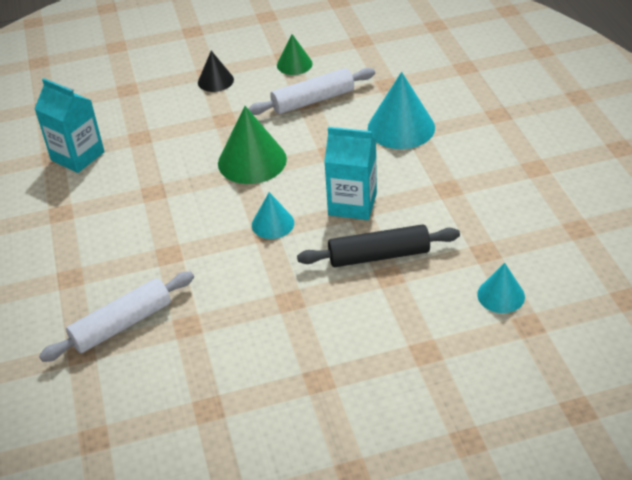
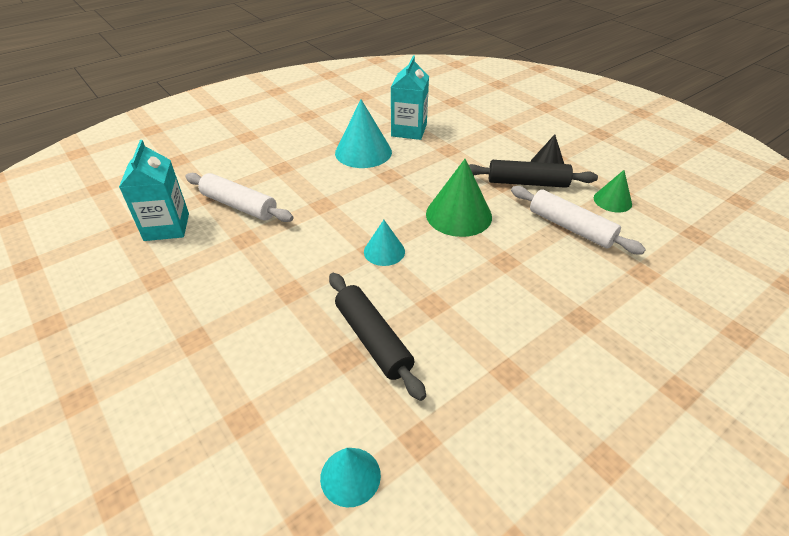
camera: 65 degrees right, 0 degrees up
turquoise carton [324,127,377,220] -> turquoise carton moved to [119,140,189,241]
turquoise cone [368,72,435,149] -> turquoise cone moved to [335,99,392,168]
none -> black rolling pin [469,160,598,188]

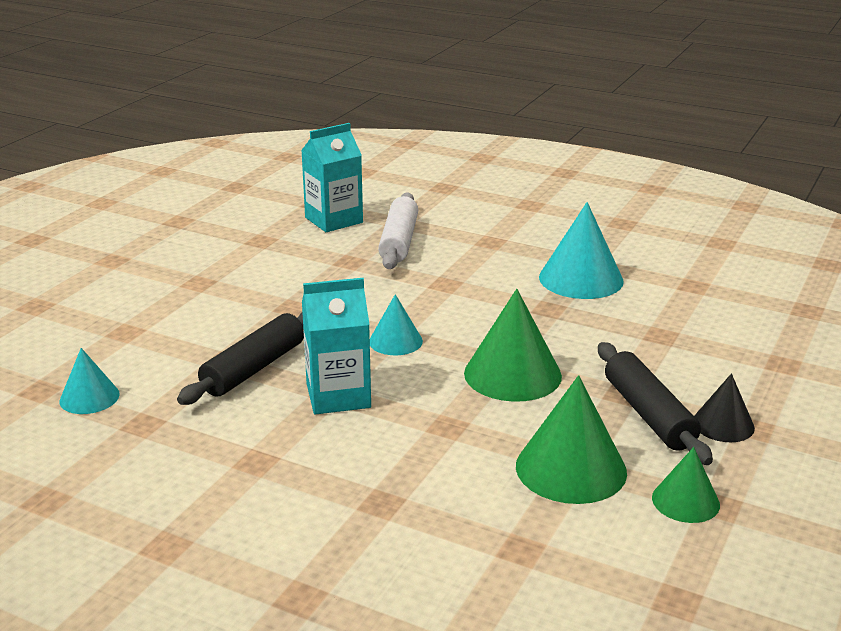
camera: 65 degrees right, 15 degrees down
turquoise carton [391,55,429,140] -> turquoise carton moved to [302,278,371,414]
white rolling pin [511,186,646,255] -> green cone [516,375,627,504]

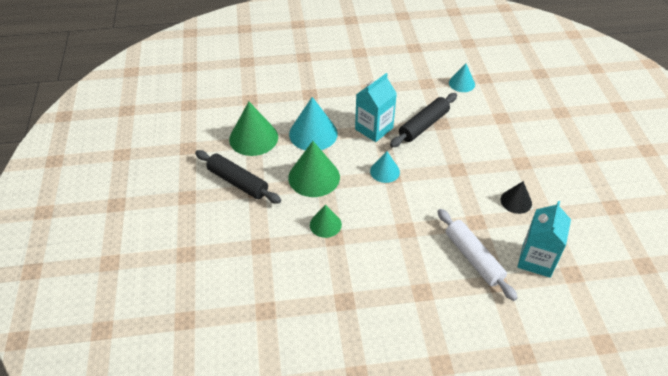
camera: 145 degrees right, 20 degrees up
black rolling pin [177,313,304,405] -> black rolling pin turned 45 degrees clockwise [390,93,457,148]
turquoise cone [539,202,624,299] -> turquoise cone moved to [289,97,338,150]
green cone [652,447,720,523] -> green cone moved to [310,205,342,238]
black cone [694,373,755,442] -> black cone moved to [501,181,532,214]

